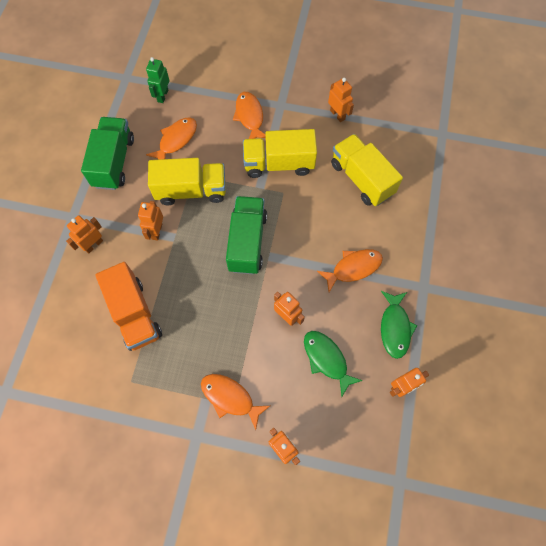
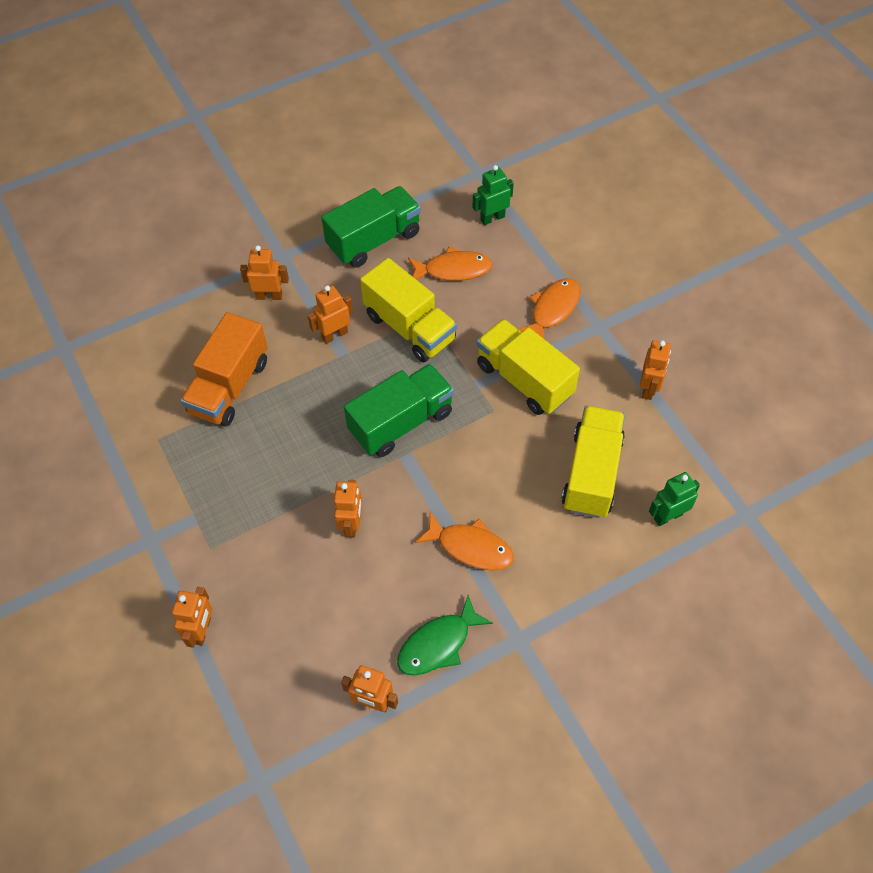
camera: 50 degrees right, 10 degrees down
orange fish [201,374,270,430] -> none
green fish [304,331,363,397] -> none
none -> green robot [649,472,700,526]

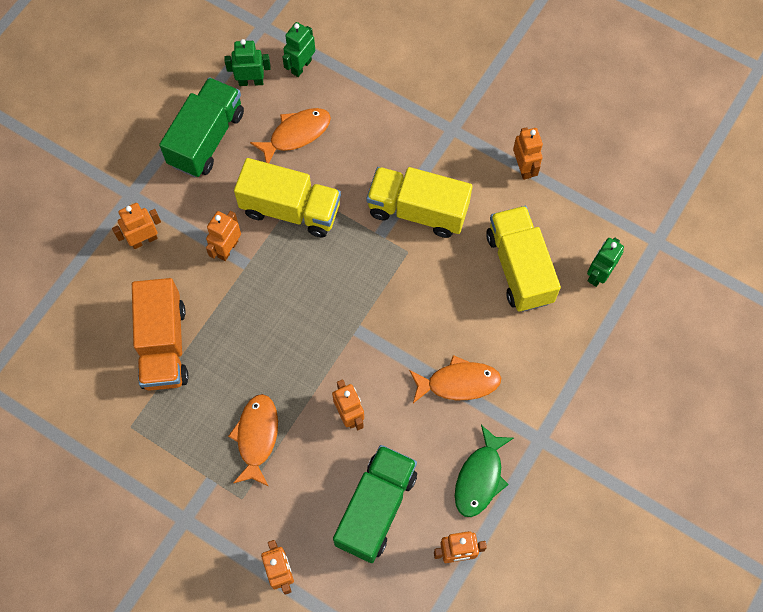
camera: 30 degrees left, 10 degrees up
green truck [344,364,454,457] -> green truck moved to [333,445,417,563]
orange fish [518,278,581,339] -> orange fish moved to [228,394,278,487]
none -> green robot [224,39,271,86]

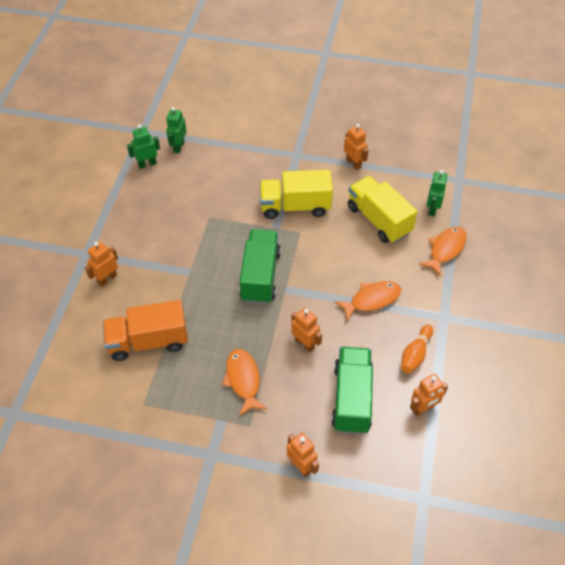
camera: 20 degrees left, 15 degrees down
orange truck [132,278,188,391] -> orange truck turned 105 degrees clockwise [103,300,188,361]
green truck [159,77,244,177] -> green truck moved to [239,229,281,304]
orange robot [206,211,241,261] -> none
yellow truck [234,158,341,237] -> none
orange fish [250,108,331,163] -> orange fish moved to [419,227,467,277]
green fish [455,425,514,517] -> orange bowling pin [401,325,433,373]

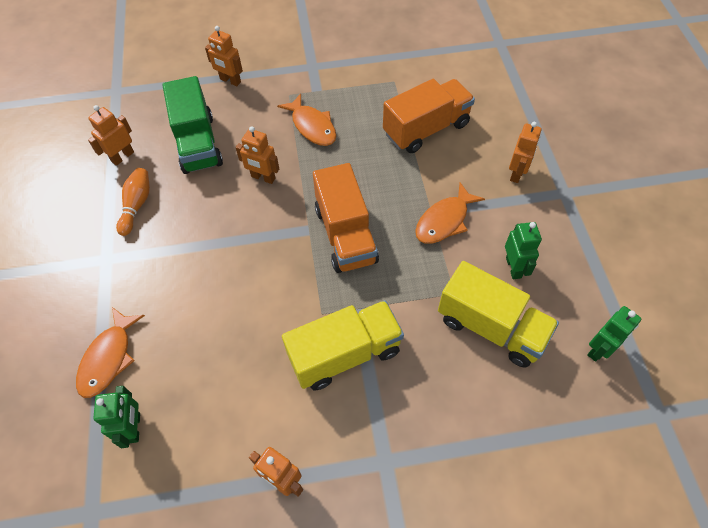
camera: 160 degrees right, 5 degrees up
green robot [166,107,187,153] -> green robot moved to [505,222,542,279]
green truck [239,229,281,304] -> orange truck [313,163,379,273]
orange fish [335,281,401,321] -> orange fish moved to [415,182,485,244]
yellow truck [348,176,417,243] -> yellow truck moved to [438,261,559,367]

